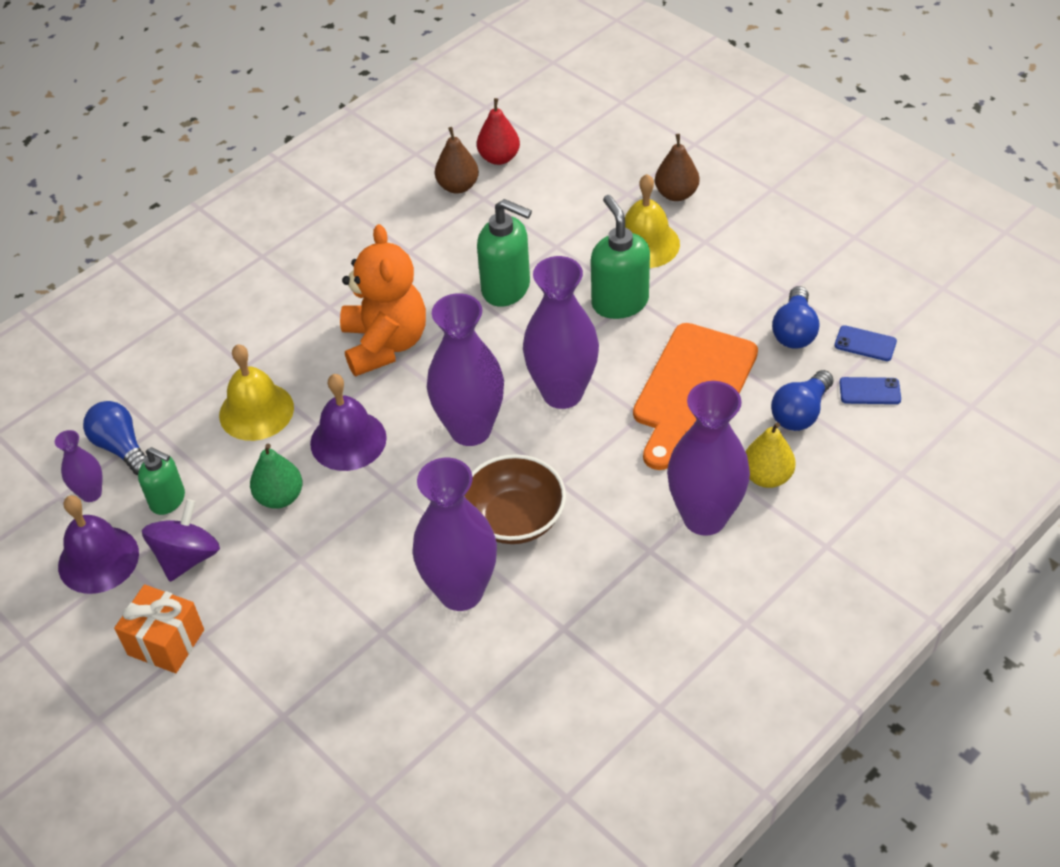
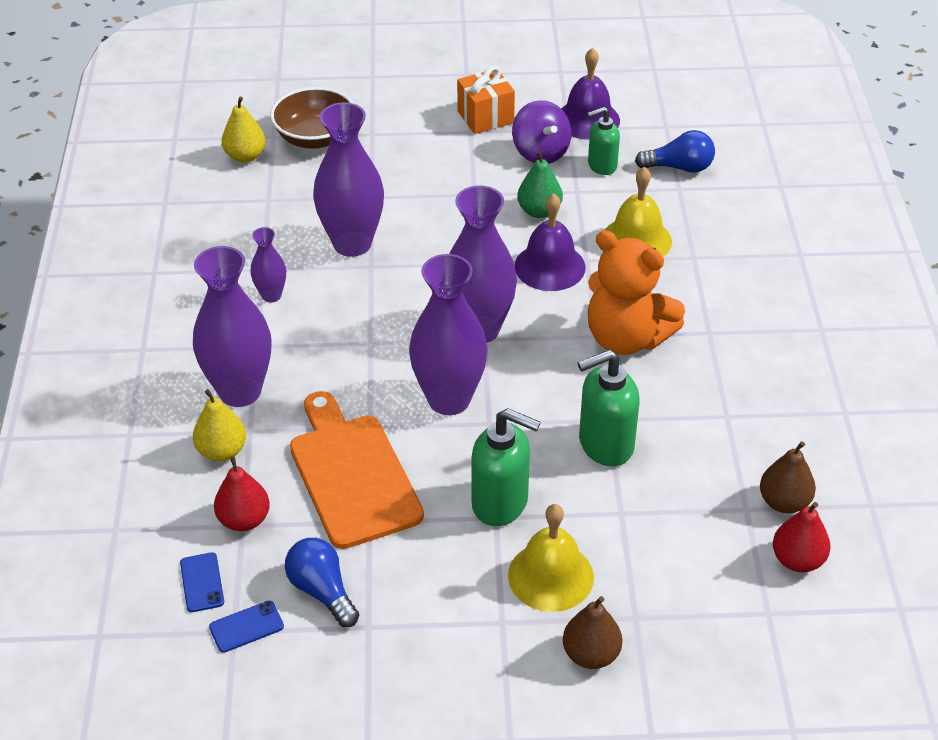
camera: 130 degrees right, 5 degrees down
purple vase [55,430,102,502] -> purple vase moved to [250,227,286,302]
brown bowl [464,454,566,544] -> brown bowl moved to [270,87,354,149]
blue light bulb [771,370,833,431] -> red pear [214,456,270,531]
blue phone [839,377,901,404] -> blue phone turned 60 degrees counterclockwise [180,552,224,612]
none -> yellow pear [222,96,266,163]

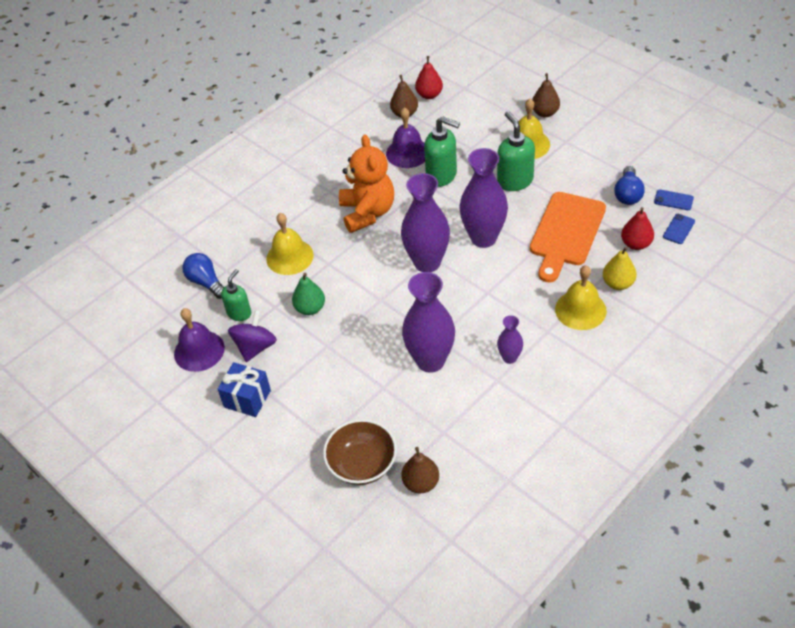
camera: 130 degrees left, 5 degrees up
purple vase [193,246,271,407] -> yellow bell [555,265,607,330]
yellow pear [222,96,266,163] -> brown pear [401,447,439,493]
orange gift [457,66,515,134] -> blue gift [217,362,271,417]
purple bell [515,193,586,291] -> purple bell moved to [386,107,425,168]
green soap dispenser [587,107,620,175] -> green soap dispenser turned 90 degrees counterclockwise [221,269,251,321]

